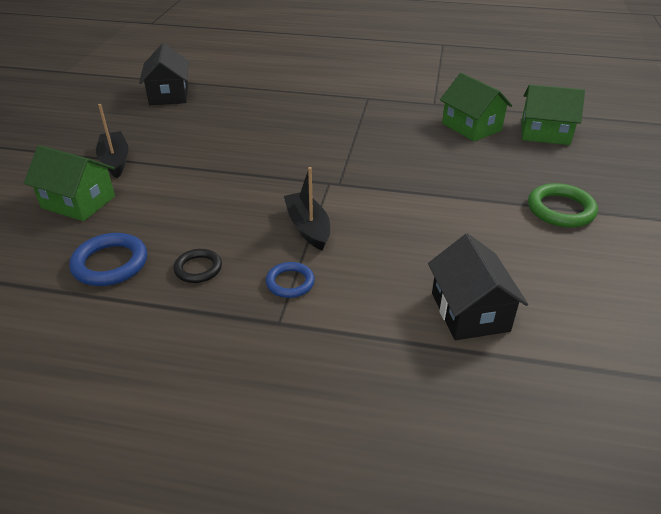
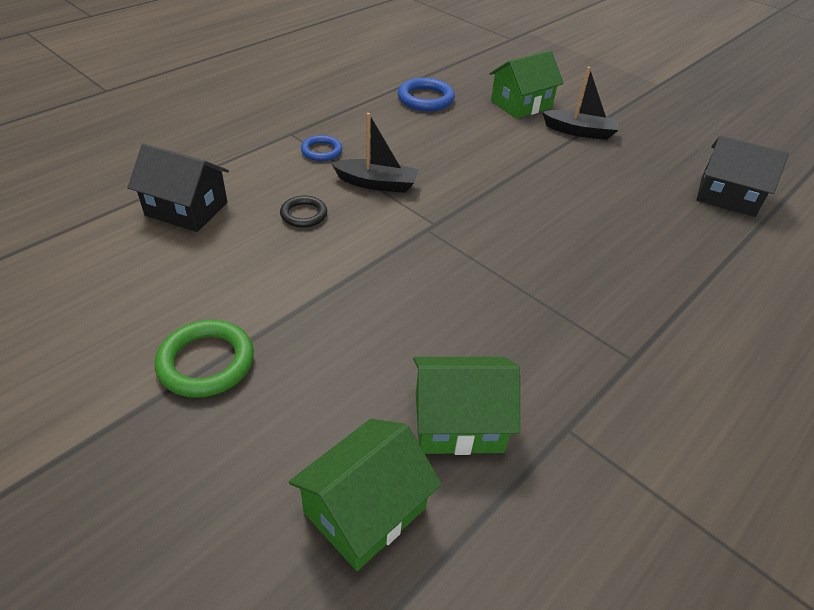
camera: 120 degrees right, 5 degrees up
black ring [173,249,222,283] -> black ring moved to [280,196,327,228]

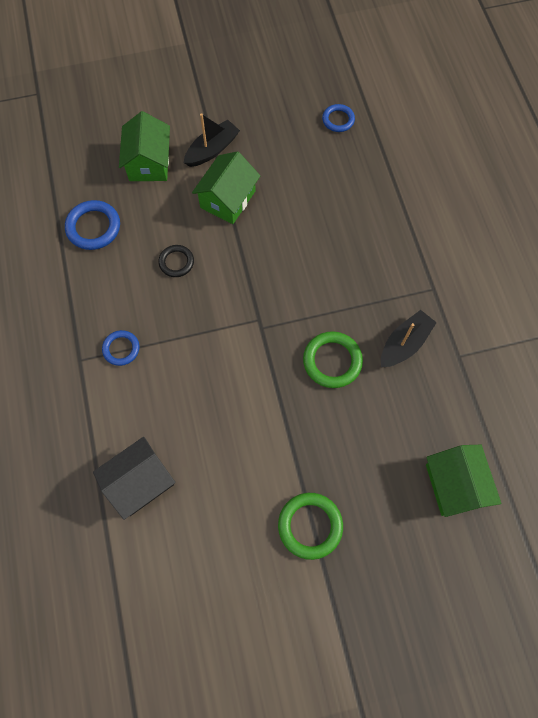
camera: 55 degrees left, 25 degrees up
black ring [280,196,327,228] -> black ring moved to [158,245,194,277]
black boat [331,113,419,193] -> black boat moved to [381,310,437,367]
green house [413,357,520,455] -> green house moved to [192,151,260,224]
black house [697,135,789,217] -> blue ring [322,104,355,132]
none -> green ring [303,331,363,388]

